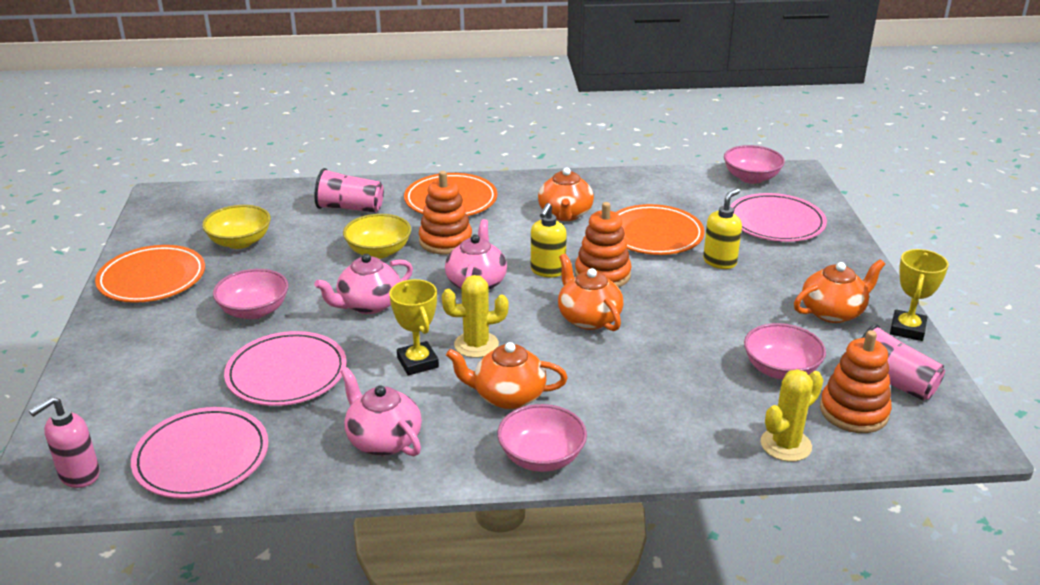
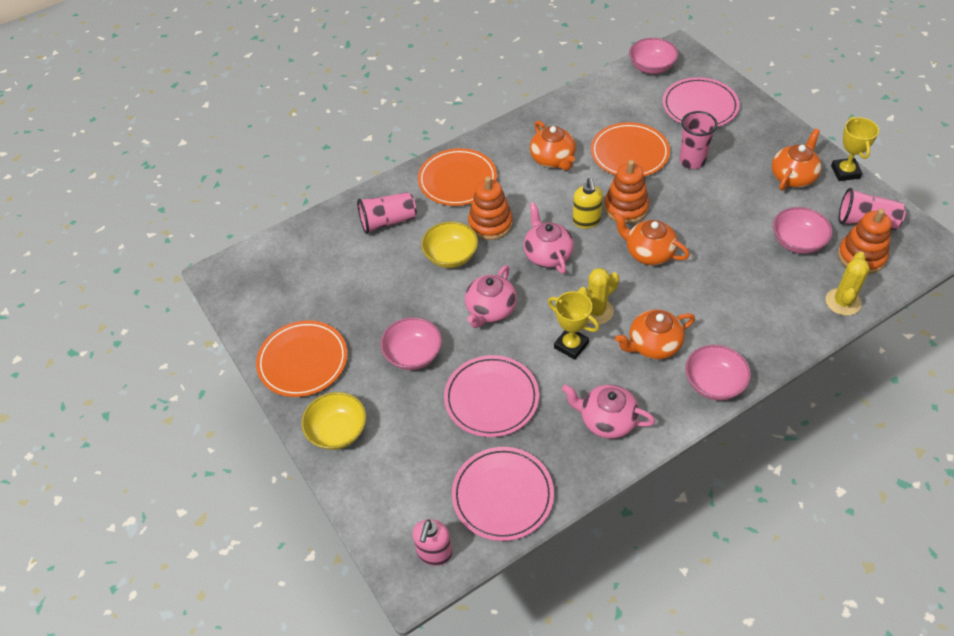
camera: 25 degrees left, 20 degrees up
yellow bowl [202,205,271,249] -> yellow bowl moved to [301,392,366,450]
yellow soap dispenser [703,188,742,269] -> pink cup [679,111,718,169]

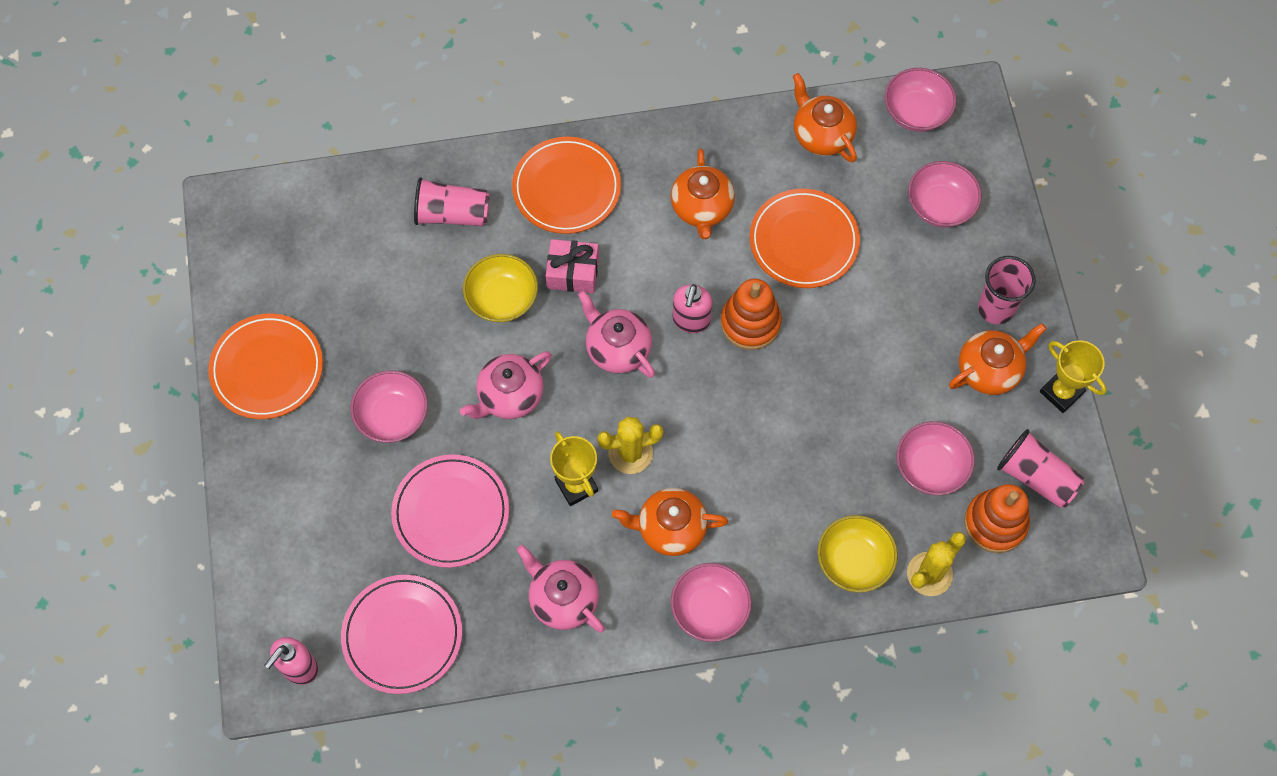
camera: 20 degrees right, 15 degrees up
yellow bowl [301,392,366,450] -> yellow bowl moved to [817,515,898,593]
orange stacking toy [468,176,513,240] -> pink gift [546,239,599,293]
pink teapot [524,203,574,274] -> pink teapot turned 45 degrees counterclockwise [578,290,655,378]
yellow soap dispenser [573,178,603,228] -> pink soap dispenser [673,284,712,333]
orange teapot [613,212,690,265] -> orange teapot moved to [793,73,857,162]
pink plate [663,77,740,127] -> pink bowl [908,161,982,227]
pink cup [679,111,718,169] -> pink cup moved to [978,256,1036,324]
yellow trophy [831,117,879,181] -> yellow trophy turned 60 degrees counterclockwise [1040,340,1107,413]

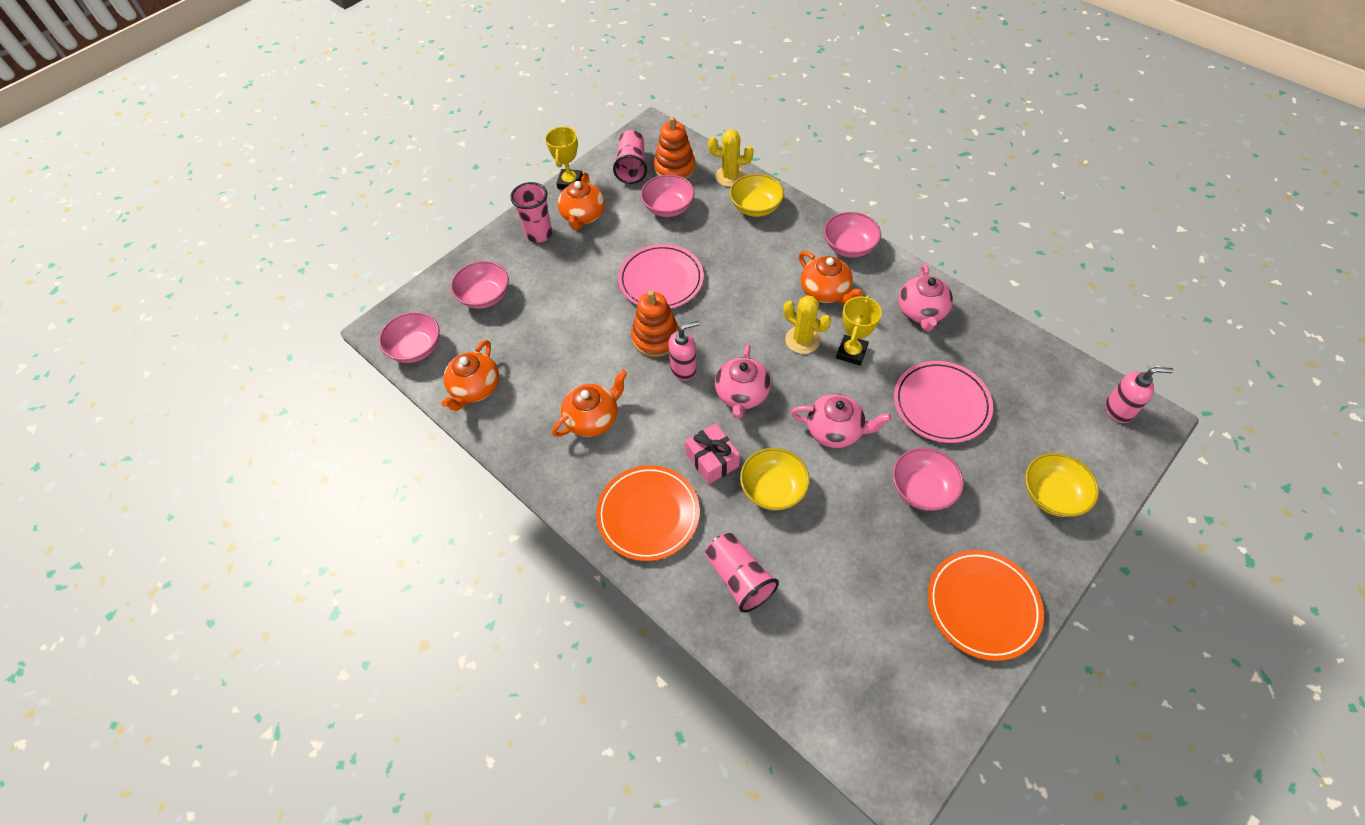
camera: 125 degrees left, 10 degrees down
pink plate [341,575,462,694] -> pink plate moved to [618,244,704,309]
orange plate [749,189,860,288] -> none
orange teapot [949,323,1047,395] -> orange teapot turned 105 degrees counterclockwise [558,173,605,230]
none -> yellow bowl [1025,453,1099,517]

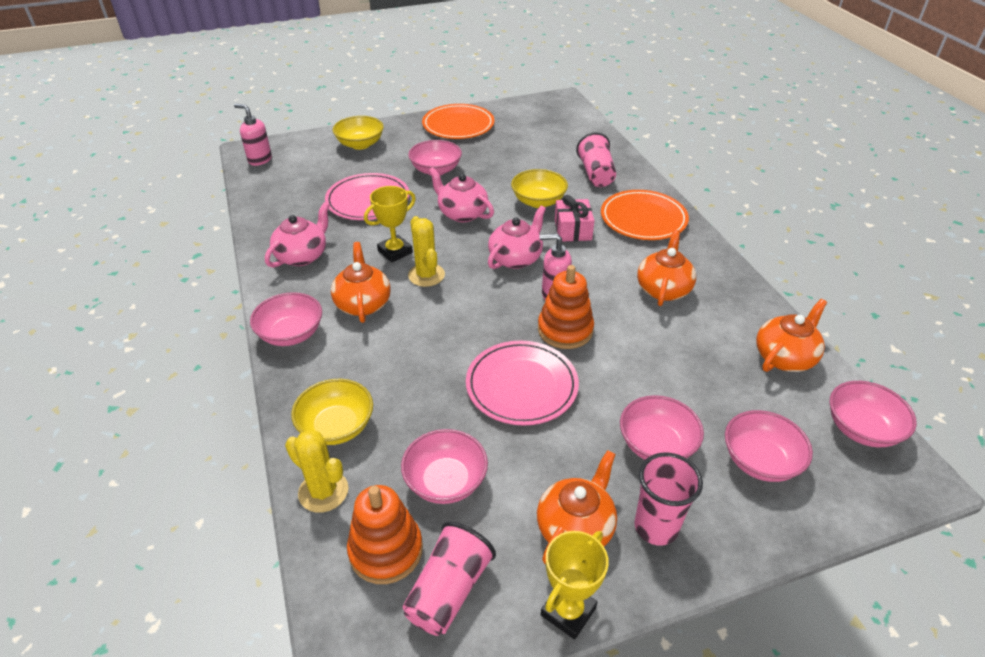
camera: 155 degrees left, 15 degrees down
orange teapot [552,370,627,437] -> orange teapot turned 120 degrees clockwise [637,230,696,306]
none -> pink bowl [620,395,704,460]

